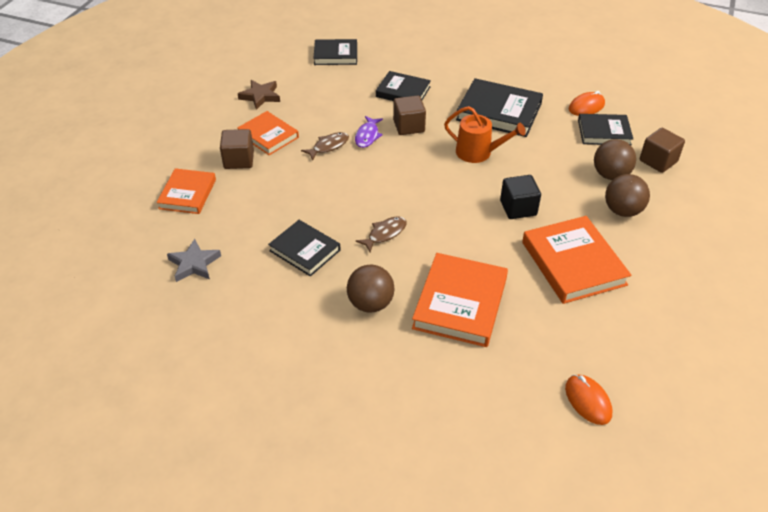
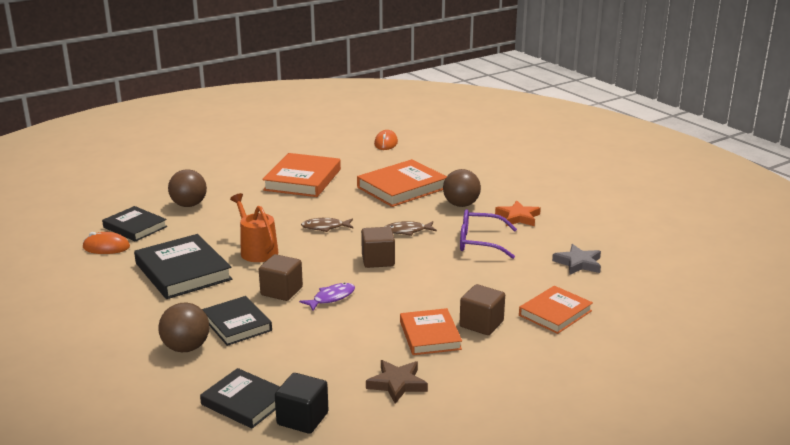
camera: 145 degrees left, 20 degrees down
black book [268,220,341,277] -> purple glasses [460,209,517,259]
brown fish [301,132,349,161] -> brown fish moved to [301,218,353,232]
black cube [500,175,541,219] -> black cube moved to [275,373,329,434]
brown ball [605,174,650,217] -> brown ball moved to [158,303,209,352]
brown cube [640,128,685,173] -> brown cube moved to [361,227,395,268]
none -> orange star [495,201,541,226]

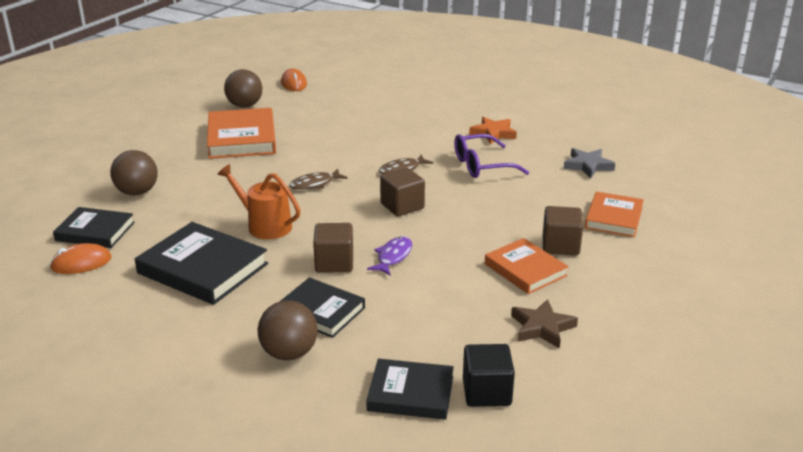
camera: 25 degrees left, 5 degrees up
orange book [357,159,447,207] -> none
brown ball [443,169,481,207] -> brown ball moved to [224,69,262,108]

